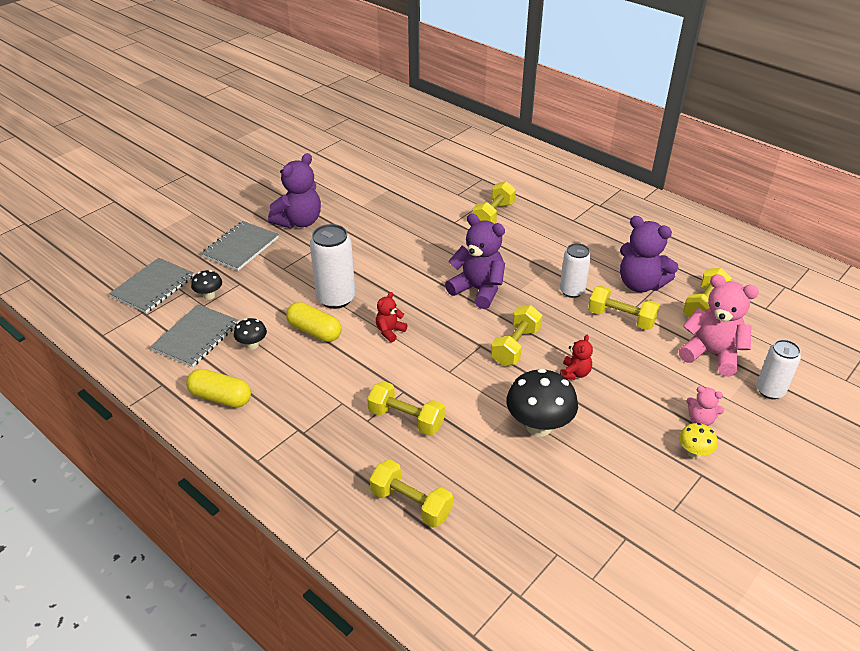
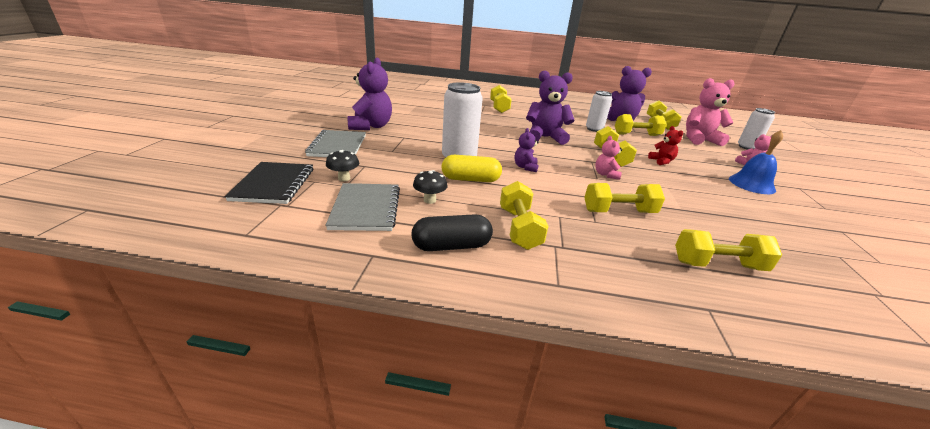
camera: 35 degrees left, 10 degrees down
grey notebook [109,258,194,313] -> black notebook [224,162,313,204]
yellow capsule [186,369,251,408] -> black capsule [411,214,493,251]
red teddy bear [376,292,407,342] -> purple teddy bear [514,128,539,172]
black mushroom [506,369,578,437] -> none
yellow mushroom [679,423,718,458] -> none
none -> yellow dumbbell [500,181,549,250]
none -> pink teddy bear [595,136,622,180]
none -> blue bell [729,130,783,194]

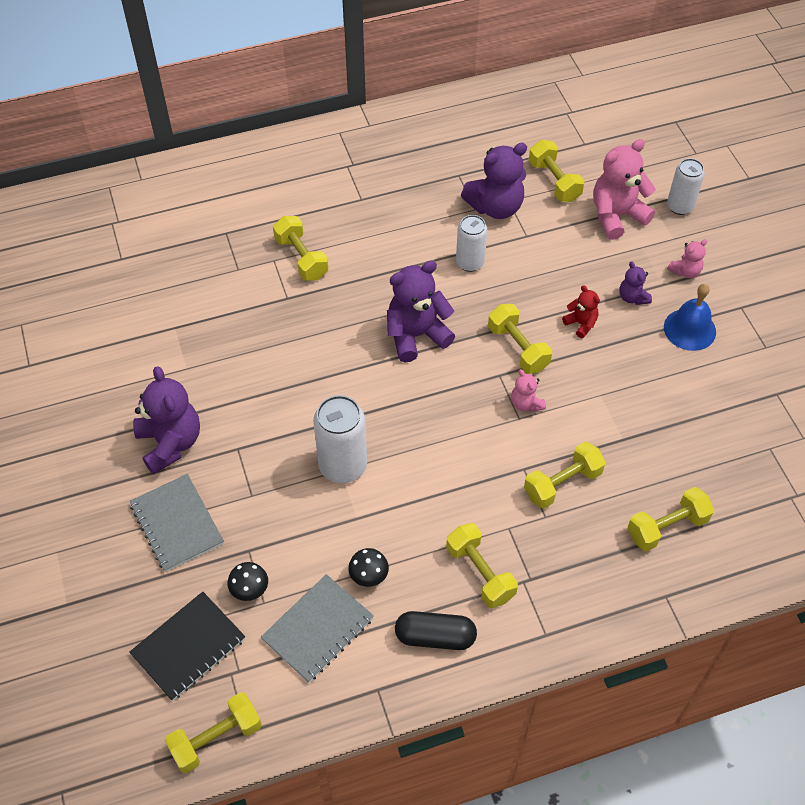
camera: 25 degrees left, 25 degrees up
black notebook [224,162,313,204] -> black notebook turned 75 degrees clockwise [129,592,245,701]
grey notebook [325,183,400,231] -> grey notebook turned 75 degrees clockwise [261,574,374,683]
black capsule [411,214,493,251] -> black capsule turned 45 degrees clockwise [395,611,477,650]
yellow capsule [441,155,502,182] -> none
purple teddy bear [514,128,539,172] -> purple teddy bear moved to [619,261,652,305]
yellow dumbbell [615,114,667,136] -> yellow dumbbell moved to [165,692,262,773]

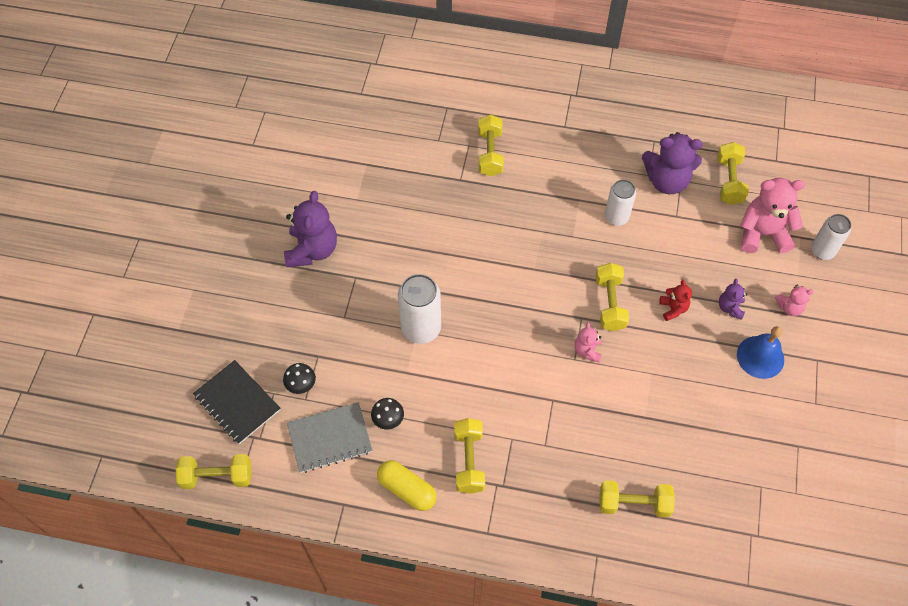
camera: 30 degrees right, 5 degrees up
grey notebook [129,474,224,572] -> none
black notebook [129,592,245,701] -> black notebook turned 60 degrees clockwise [193,360,280,444]
purple teddy bear [387,261,455,362] -> none
black capsule [395,611,477,650] -> yellow capsule [377,460,437,511]
yellow dumbbell [524,442,606,508] -> none

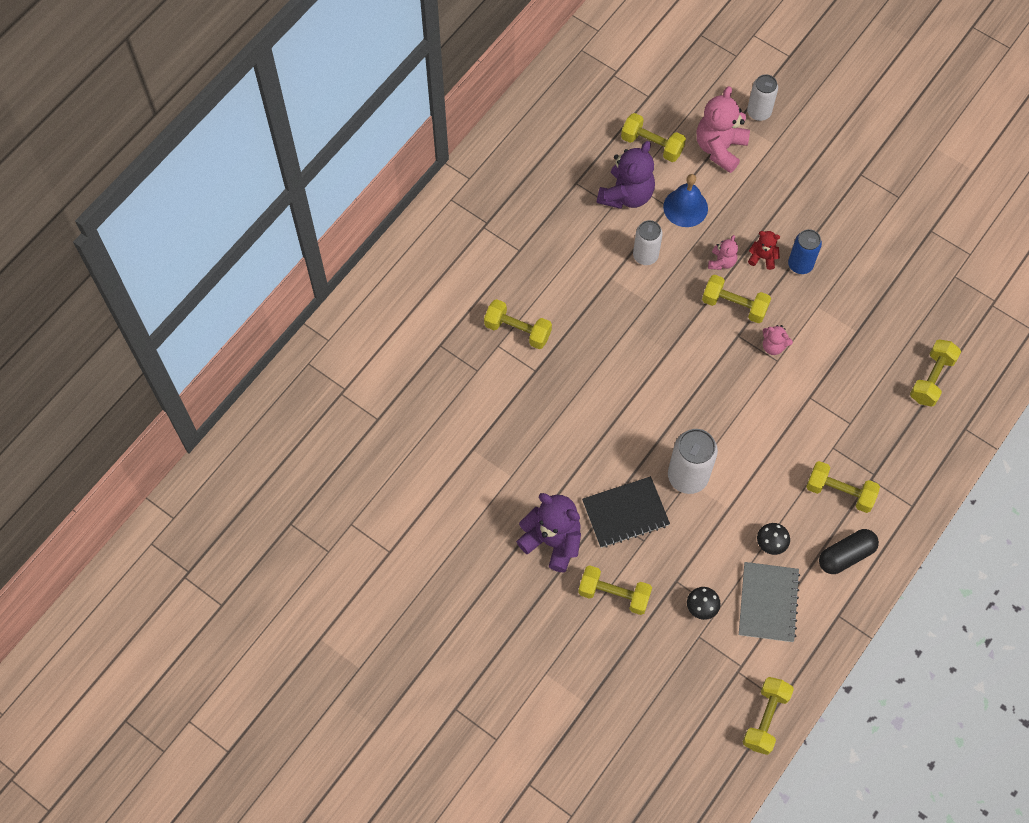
camera: 65 degrees left, 5 degrees up
black notebook [193,360,280,444] -> black notebook moved to [582,476,670,548]
yellow capsule [377,460,437,511] -> black capsule [819,529,879,574]
purple teddy bear [719,279,748,320] -> none
blue bell [737,326,784,379] -> blue bell moved to [663,174,708,227]
pink teddy bear [775,285,814,316] -> pink teddy bear moved to [708,235,738,270]
none -> yellow dumbbell [578,565,652,615]
none -> blue can [788,229,822,274]

